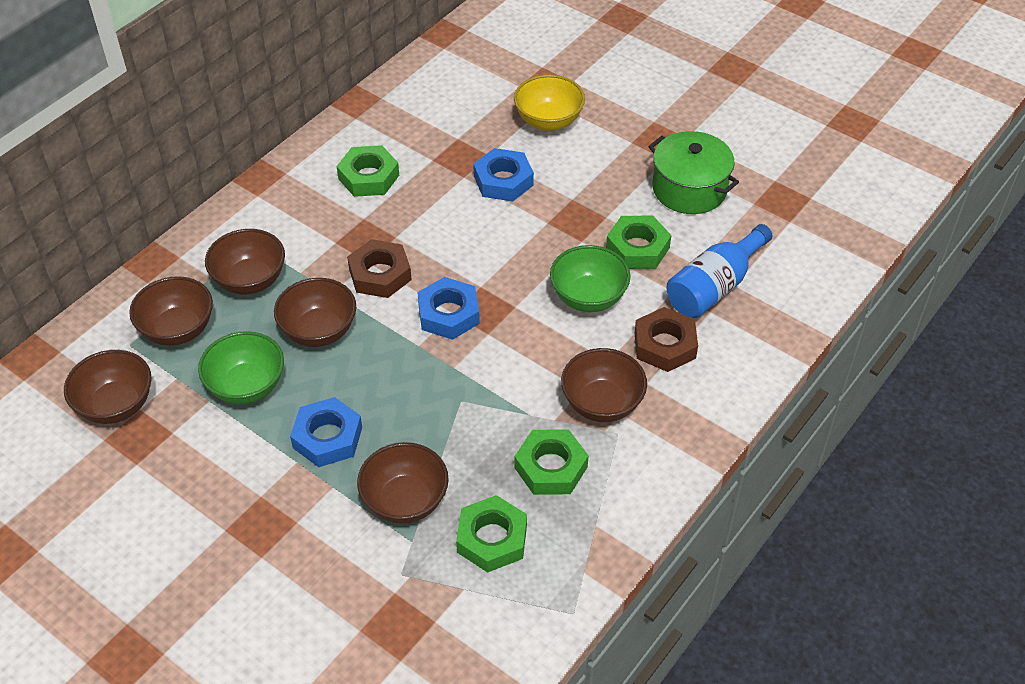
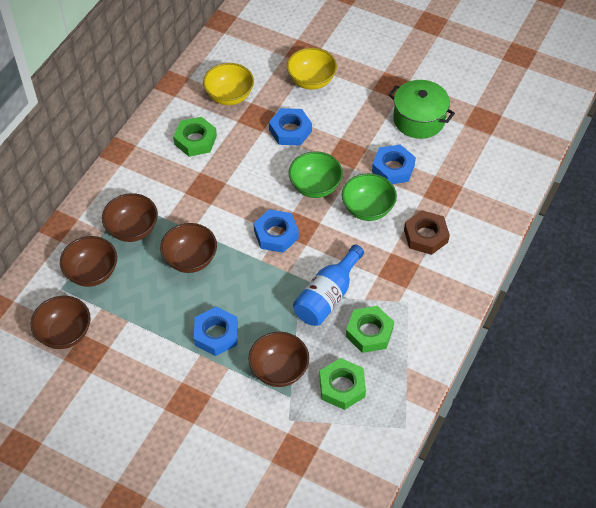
camera: 10 degrees left, 5 degrees up
green bowl [198,331,284,404] -> green bowl moved to [289,151,343,198]
brown nut [347,239,412,298] -> none
brown bowl [561,348,647,422] -> none
green nut [606,216,671,269] -> blue nut [372,144,416,184]
blue bottle [667,224,772,318] -> blue bottle moved to [293,244,364,326]
none -> yellow bowl [203,63,254,105]

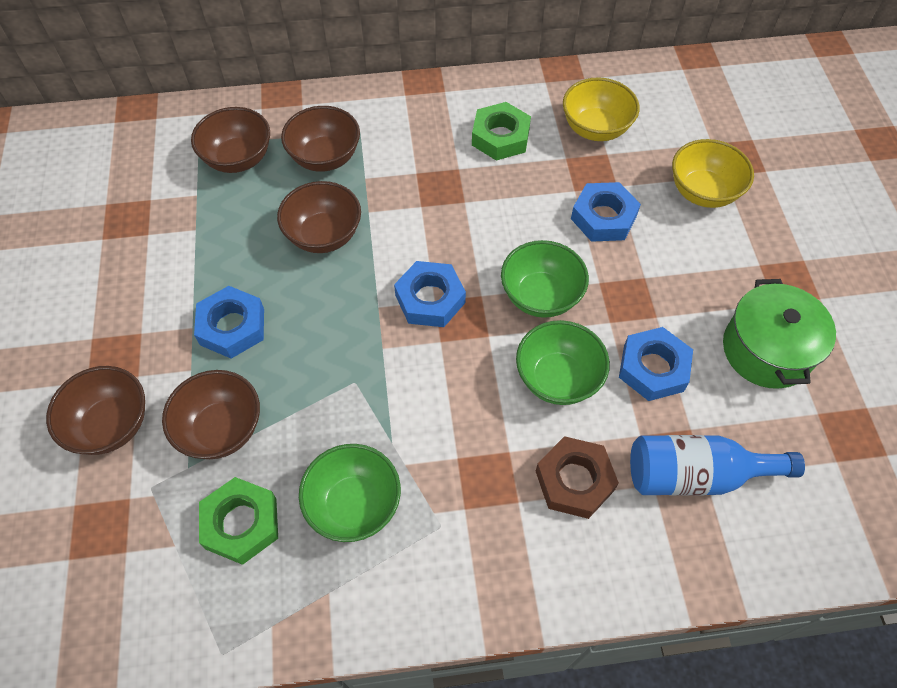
camera: 55 degrees right, 5 degrees up
brown bowl [31,296,91,349] -> brown bowl moved to [46,366,145,455]
blue bottle [293,244,364,326] -> blue bottle moved to [630,435,805,496]
green nut [346,306,394,353] -> green bowl [299,444,401,542]

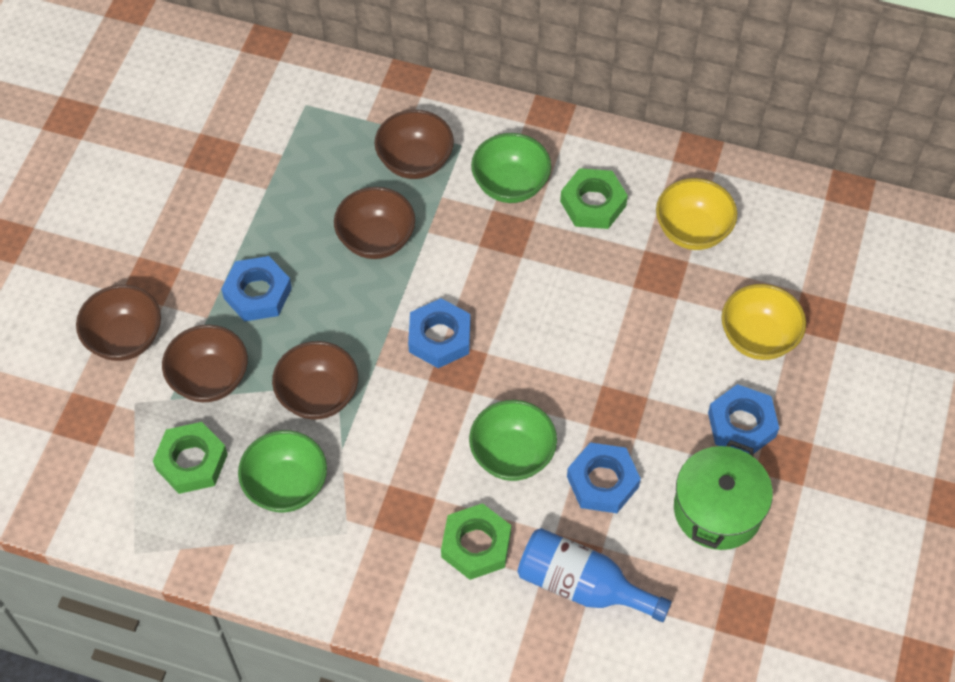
camera: 25 degrees right, 0 degrees up
brown bowl [191,107,270,173] -> brown bowl moved to [272,341,358,420]
green bowl [501,240,589,318] -> green bowl moved to [471,133,551,203]
brown nut [536,436,619,519] -> green nut [441,503,511,580]
blue nut [571,182,641,242] -> blue nut moved to [708,384,779,454]

